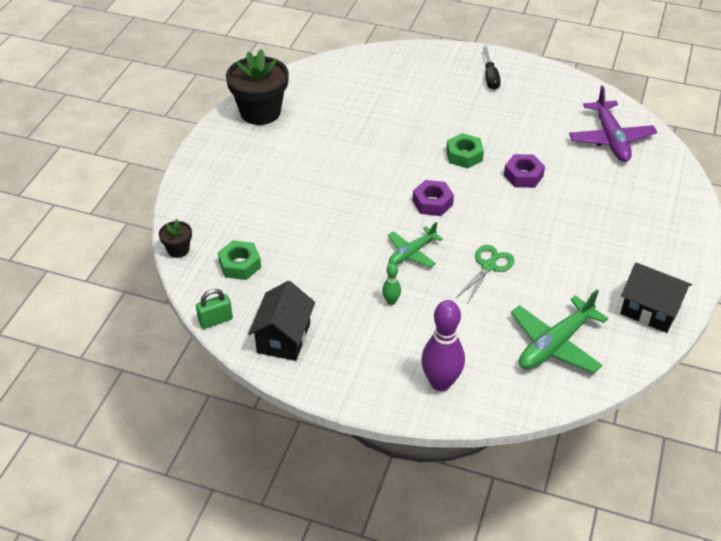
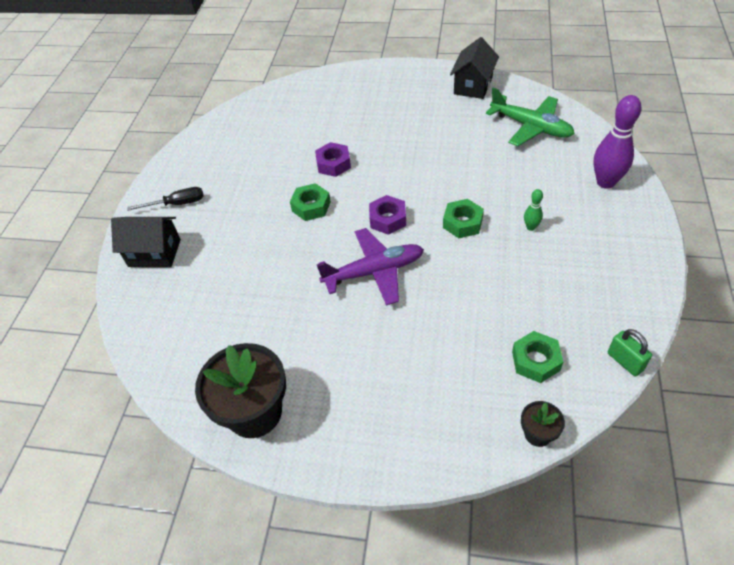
camera: 95 degrees left, 5 degrees up
black house [248,281,315,361] -> black house moved to [111,217,181,267]
green plane [388,222,443,268] -> green nut [443,199,484,238]
green scissors [456,245,514,303] -> none
purple plane [569,86,657,162] -> purple plane moved to [317,228,424,306]

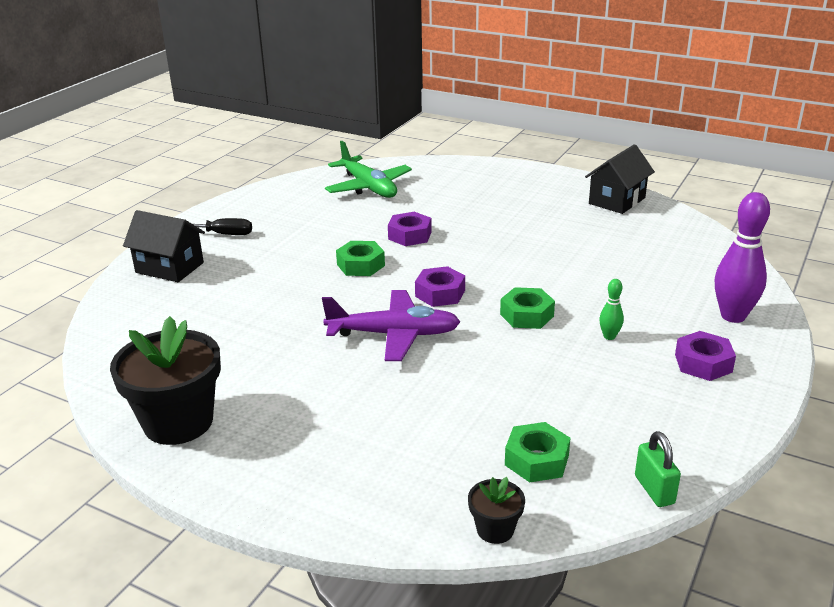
camera: 15 degrees right, 20 degrees down
green plane [486,87,575,146] -> green plane moved to [325,141,412,198]
none -> purple nut [675,331,736,381]

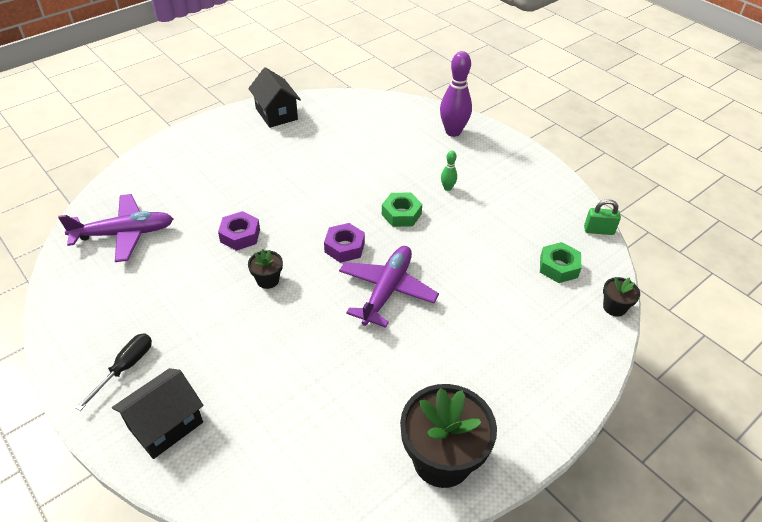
camera: 70 degrees left, 15 degrees up
green plane [325,141,412,198] -> purple plane [58,194,173,262]
green nut [336,241,385,276] -> black flower pot [248,249,283,289]
purple nut [675,331,736,381] -> none

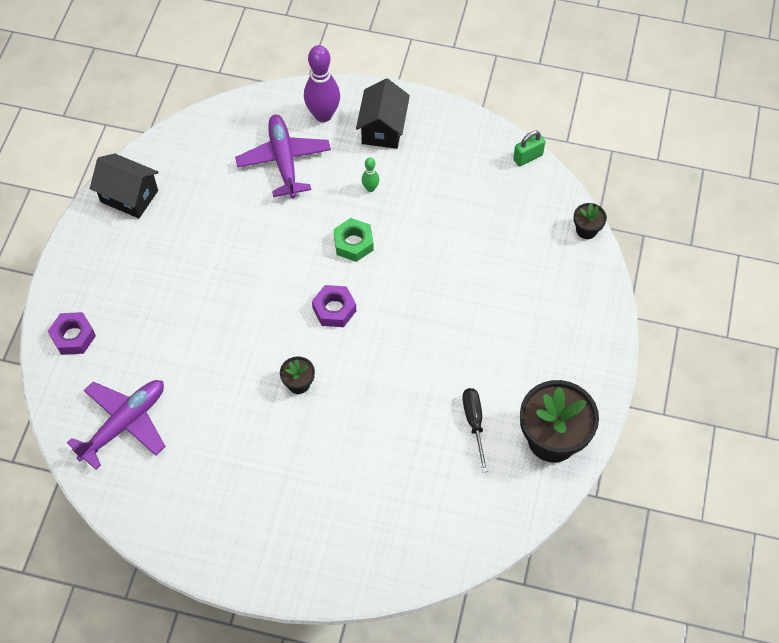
camera: 35 degrees left, 15 degrees up
black screwdriver [76,333,152,411] -> black screwdriver moved to [462,388,488,473]
black house [112,368,204,459] -> black house moved to [356,78,410,149]
purple nut [218,211,260,251] -> purple nut moved to [48,312,96,355]
purple plane [339,246,439,328] -> purple plane moved to [235,115,331,198]
green nut [540,242,581,283] -> none

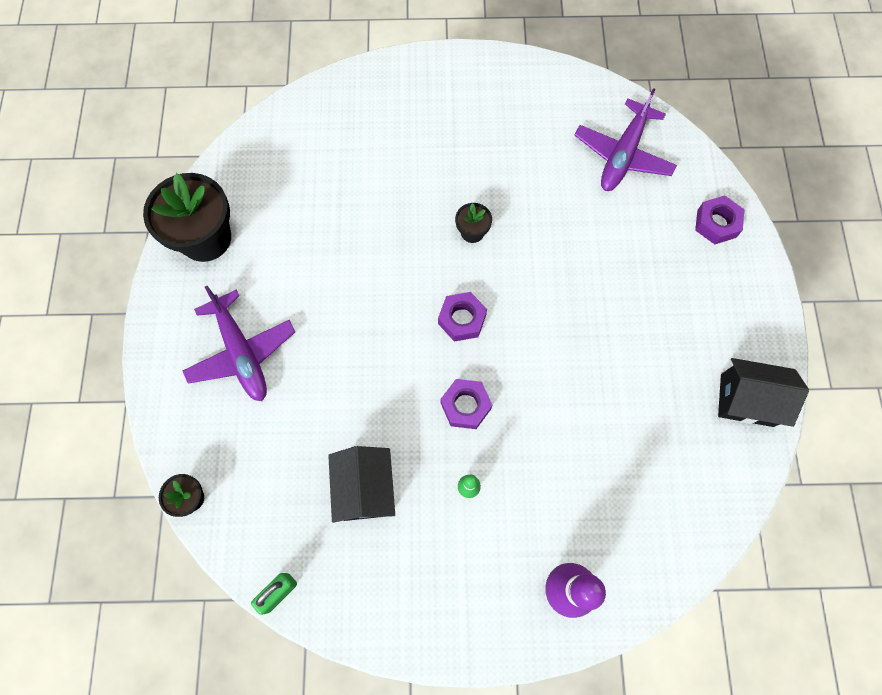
camera: 165 degrees right, 10 degrees up
purple plane [235,115,331,198] -> purple plane moved to [182,286,295,401]
green nut [334,218,374,262] -> purple nut [441,379,492,429]
black house [356,78,410,149] -> black house moved to [328,446,395,523]
black screwdriver [462,388,488,473] -> none

